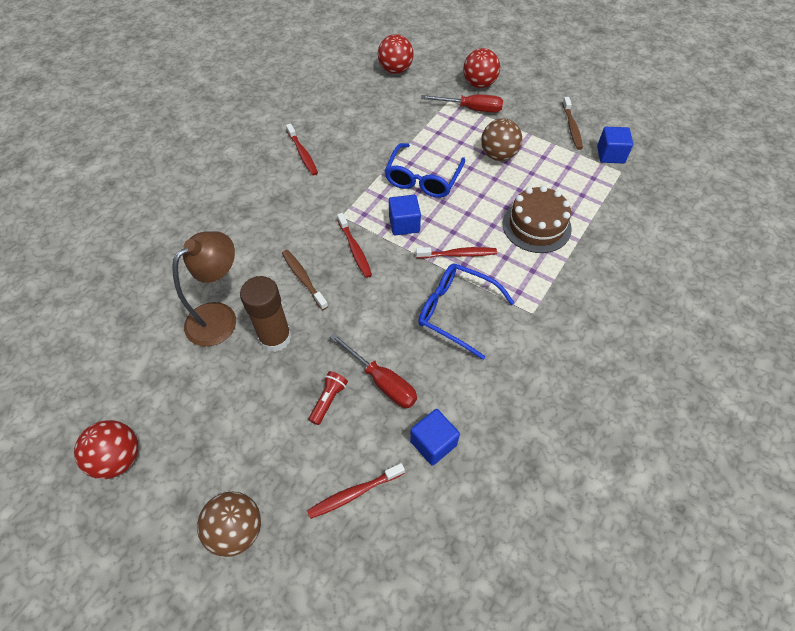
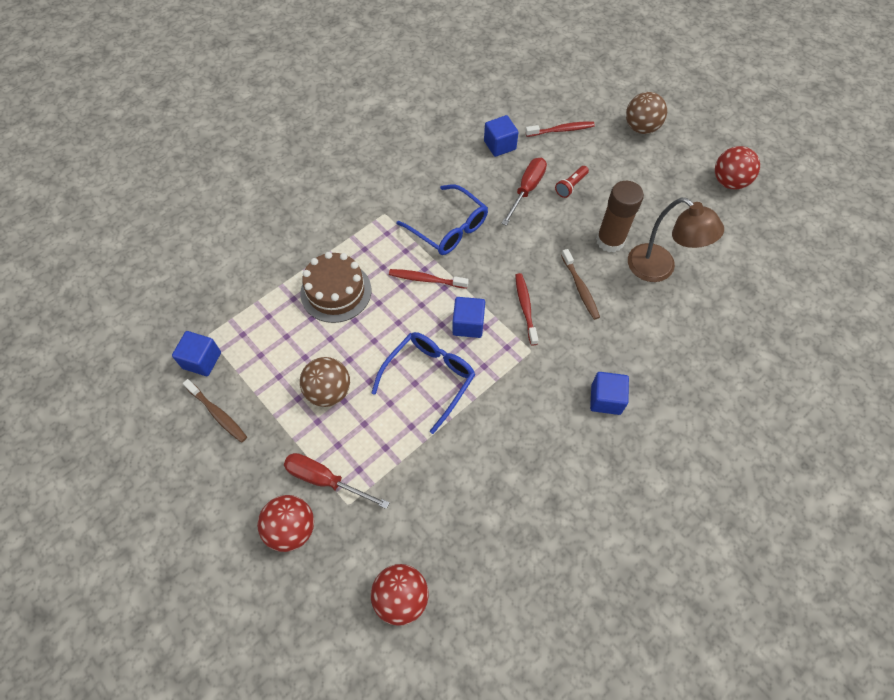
camera: 165 degrees left, 5 degrees up
brown lamp [172,231,236,347] -> brown lamp turned 105 degrees counterclockwise [628,198,724,282]
red toothbrush [286,123,318,175] -> none
red screwdriver [330,333,417,408] -> red screwdriver turned 60 degrees clockwise [501,158,547,226]
brown toothbrush [562,97,583,150] -> brown toothbrush turned 120 degrees clockwise [183,379,247,443]
none -> blue cube [590,372,629,415]

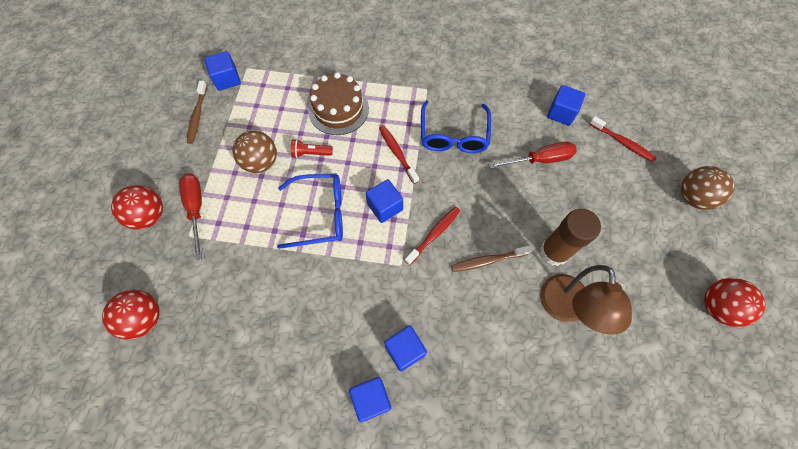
camera: 50 degrees right, 5 degrees up
red flashlight [555,166,589,198] -> red flashlight moved to [291,139,333,158]
brown toothbrush [561,249,600,320] -> brown toothbrush turned 45 degrees clockwise [451,246,532,272]
none -> blue cube [349,377,391,422]

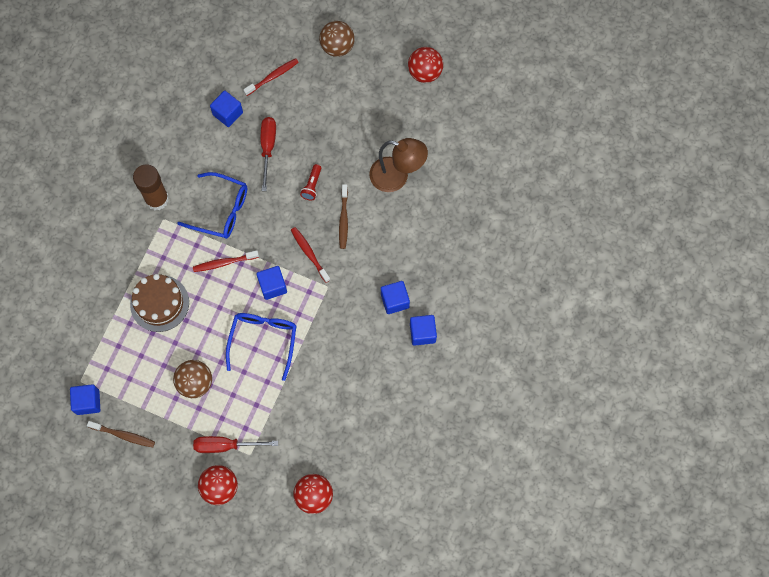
camera: 75 degrees left, 5 degrees up
red flashlight [291,139,333,158] -> red flashlight moved to [300,164,321,200]
brown glue stick [540,209,601,266] -> brown glue stick moved to [133,165,169,210]

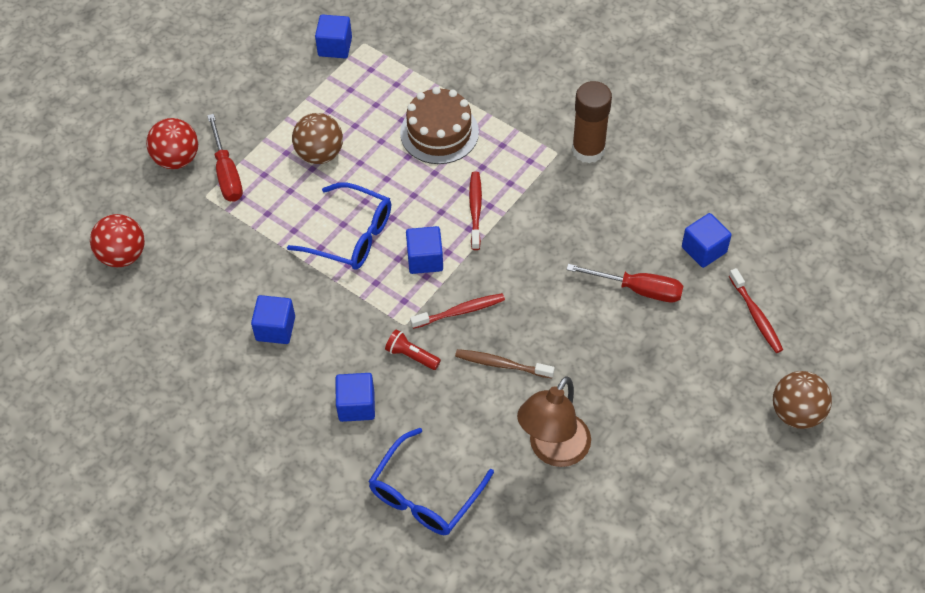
camera: 105 degrees right, 15 degrees down
brown toothbrush [87,421,155,447] -> none
blue glasses [177,172,247,239] -> blue glasses moved to [368,428,494,535]
red screwdriver [193,436,278,453] -> red screwdriver turned 150 degrees clockwise [207,114,243,202]
red flashlight [300,164,321,200] -> red flashlight moved to [385,329,441,370]
red ball [408,47,443,83] -> none
blue cube [410,315,437,346] -> blue cube moved to [251,295,295,344]

